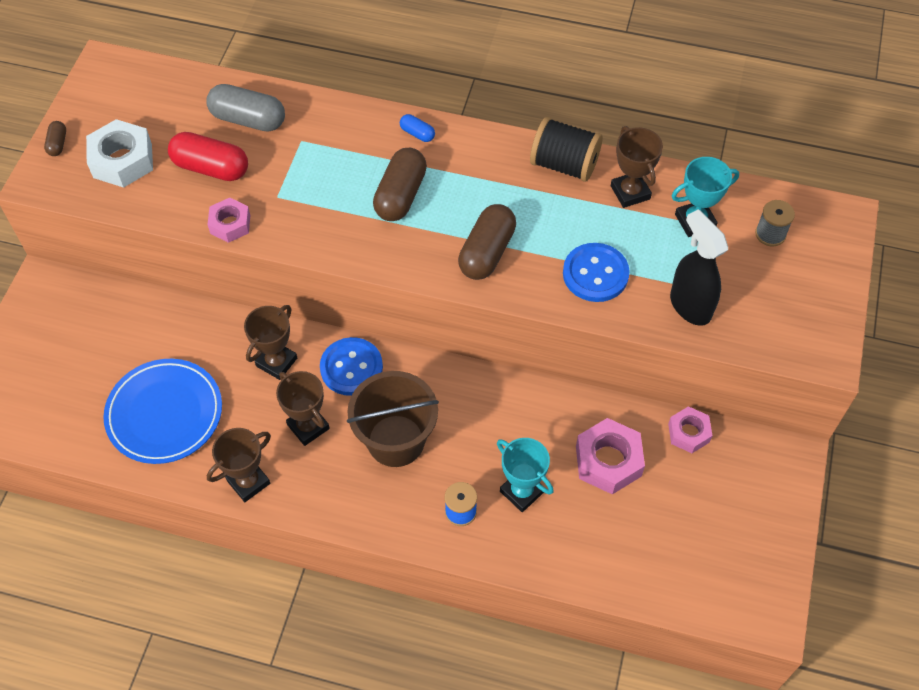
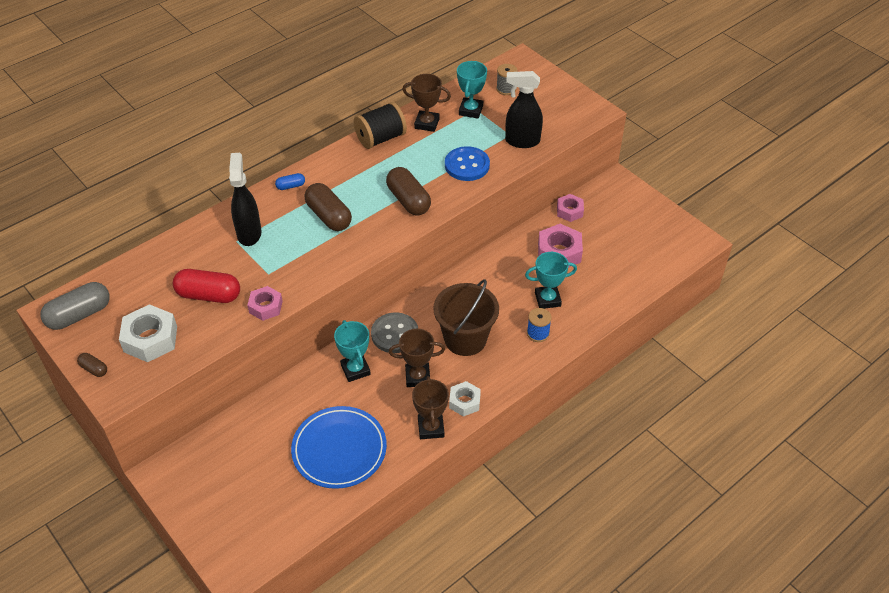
camera: 55 degrees left, 10 degrees down
red capsule [168,132,248,181] -> red capsule turned 45 degrees clockwise [173,269,240,303]
grey capsule [207,84,285,131] -> grey capsule moved to [40,282,110,330]
brown trophy [244,305,297,380] -> turquoise trophy [334,320,371,382]
blue button [320,337,383,396] -> grey button [371,312,418,353]
none -> black spray bottle [229,153,262,246]
none -> white nut [449,381,481,417]

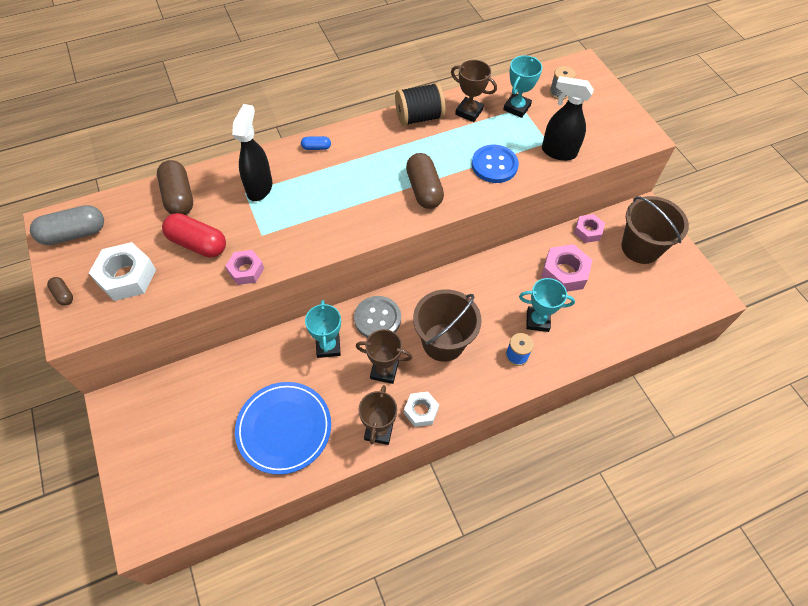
camera: 15 degrees right, 10 degrees up
brown capsule [305,183,352,231] -> brown capsule moved to [157,160,193,215]
none -> brown bucket [621,196,689,264]

